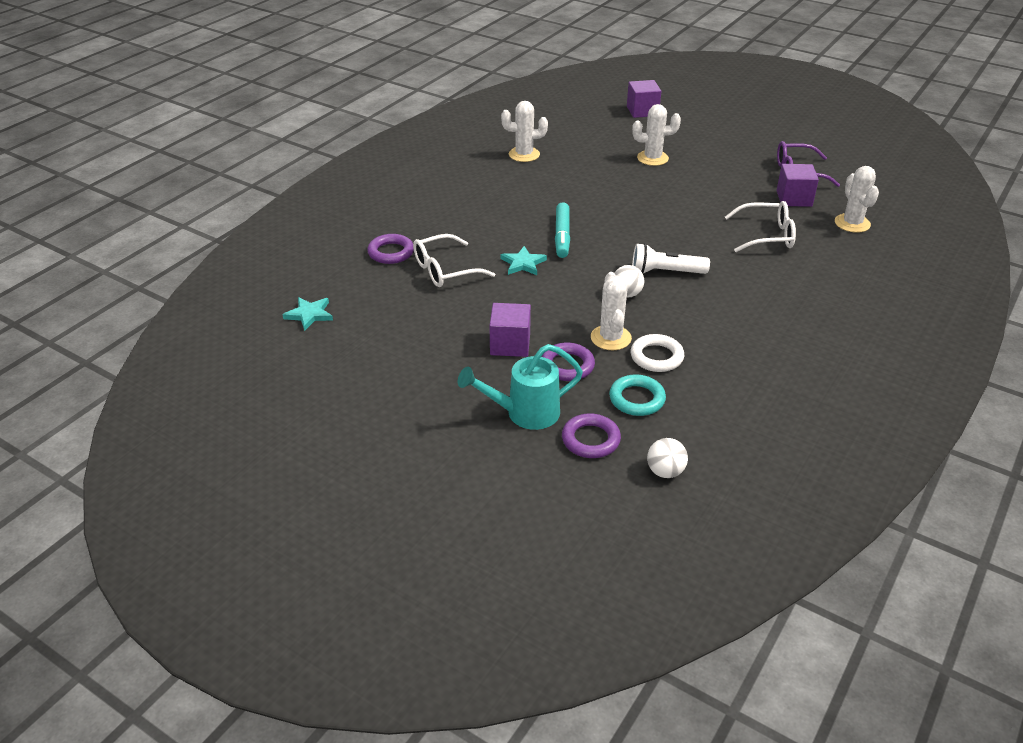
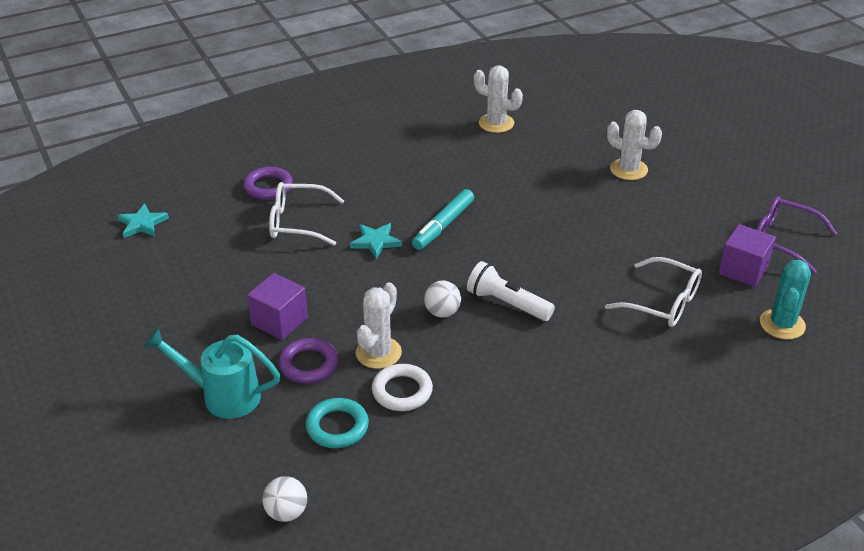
camera: 30 degrees right, 0 degrees up
purple ring [562,413,621,458] -> none
purple cube [627,80,661,118] -> none
white cactus [835,166,879,233] -> turquoise cactus [760,260,811,339]

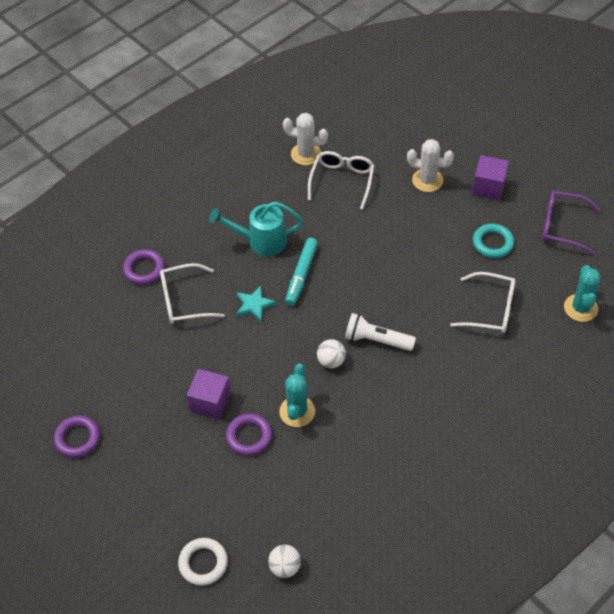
camera: 15 degrees left, 15 degrees up
turquoise star [117,204,169,238] -> none
turquoise watering can [144,328,280,419] -> turquoise watering can moved to [209,201,303,256]
turquoise ring [306,398,369,448] -> turquoise ring moved to [473,224,514,258]
white cactus [356,282,402,369] -> turquoise cactus [279,364,315,427]
white ring [372,364,433,411] -> white ring moved to [178,538,228,586]
purple cube [719,224,776,287] -> purple cube moved to [472,155,509,200]
none -> purple ring [54,415,100,458]
none -> white glasses [308,151,374,209]

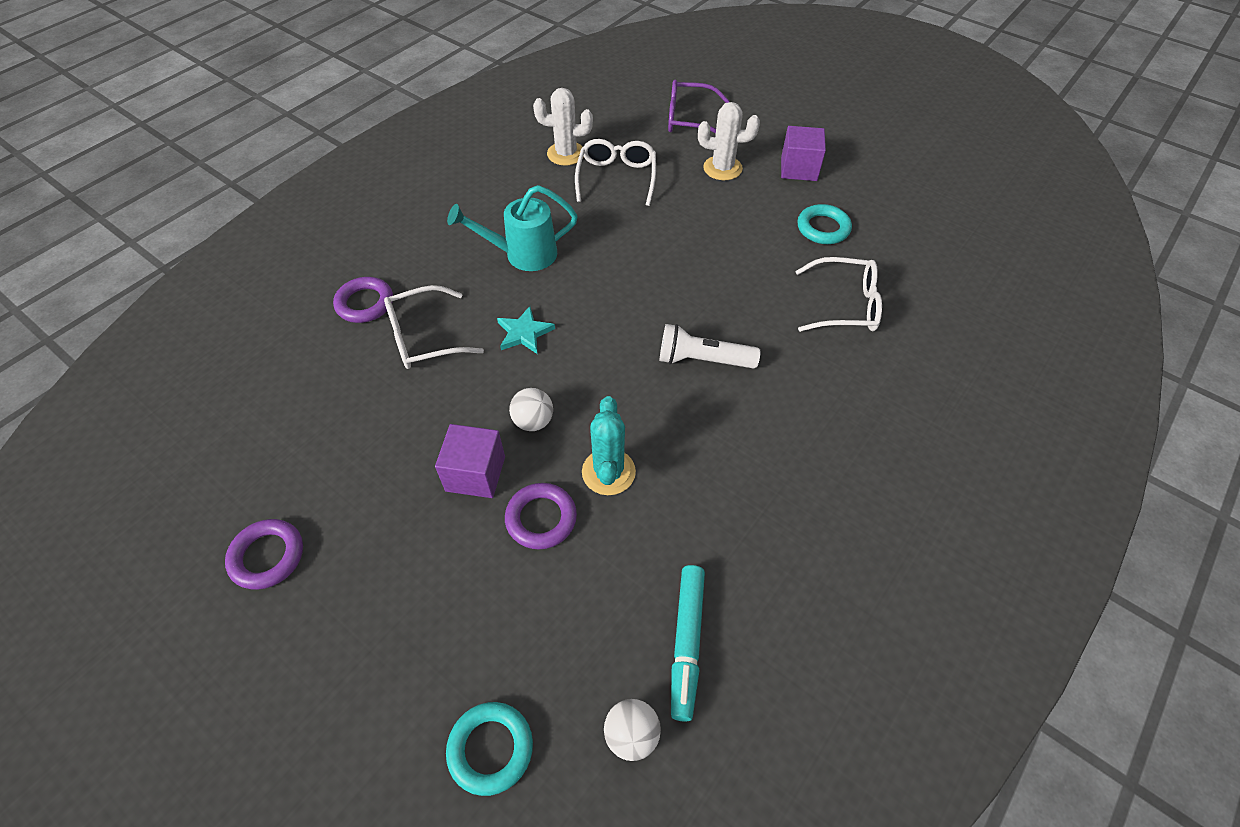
camera: 10 degrees left, 0 degrees up
white ring [178,538,228,586] -> turquoise ring [446,702,533,796]
turquoise marker [285,238,318,306] -> turquoise marker moved to [671,565,705,722]
white ball [317,339,346,368] -> white ball moved to [509,388,553,431]
purple glasses [542,191,600,254] -> purple glasses moved to [668,79,730,134]
turquoise cactus [564,265,601,322] -> none

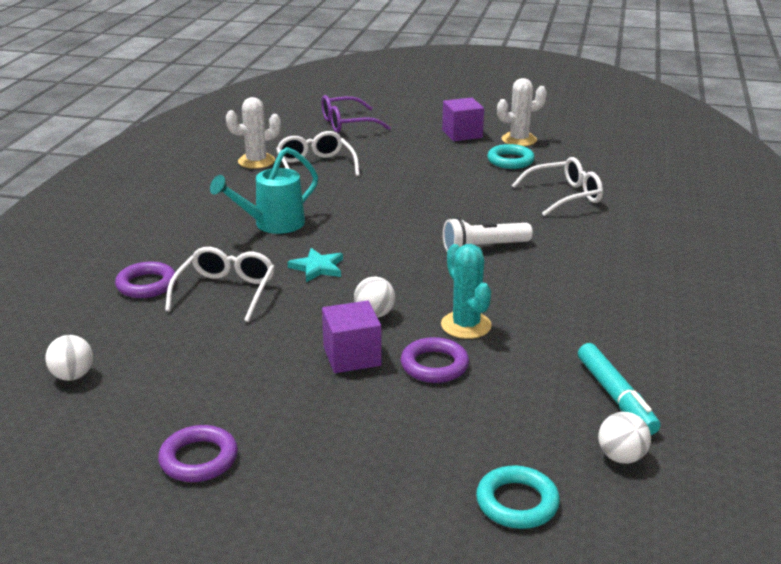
camera: 25 degrees left, 25 degrees down
white glasses [384,285,484,369] -> white glasses turned 150 degrees clockwise [165,247,275,322]
white cactus [698,102,760,180] -> white cactus moved to [497,78,547,146]
none -> white ball [45,335,93,381]

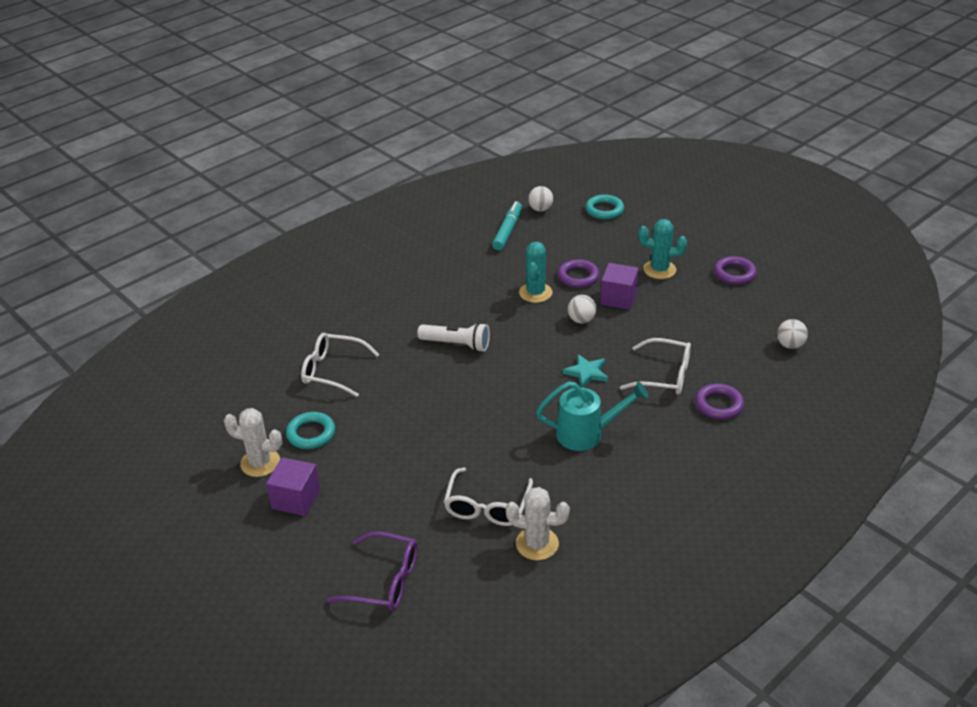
camera: 145 degrees left, 10 degrees up
white glasses [165,247,275,322] -> white glasses turned 120 degrees counterclockwise [620,338,691,395]
none -> turquoise cactus [638,219,687,279]

